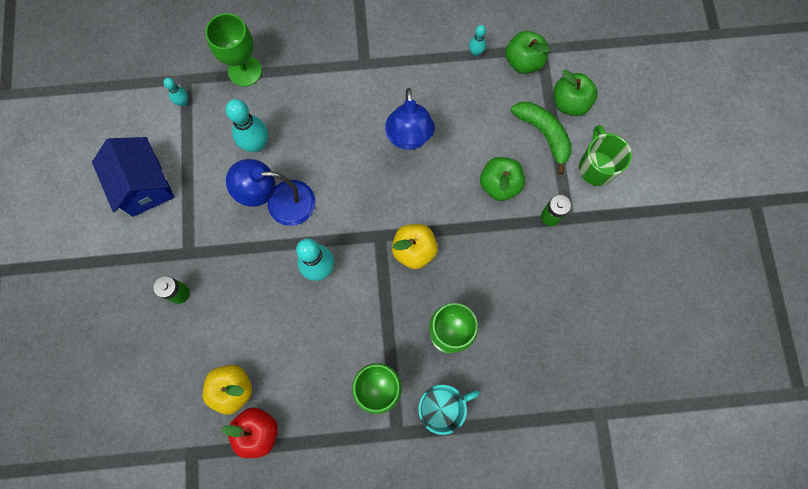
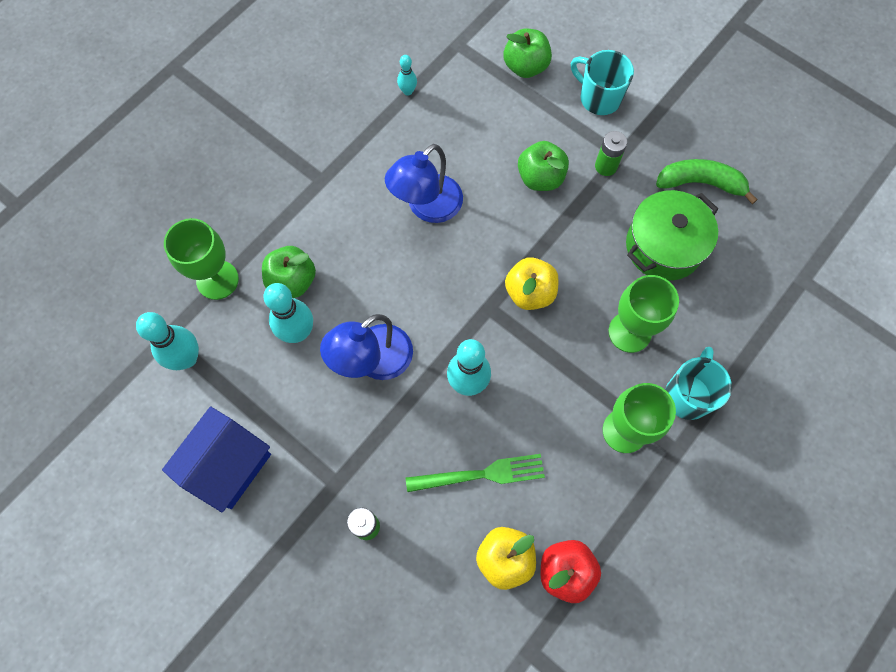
camera: 45 degrees left, 5 degrees down
blue house [92,137,174,217] -> blue house turned 75 degrees counterclockwise [162,407,271,513]
turquoise bowling pin [163,78,188,106] -> turquoise bowling pin [136,312,199,370], size x1.90
blue lamp [385,88,435,150] -> blue lamp turned 90 degrees clockwise [385,144,463,223]
green apple [505,31,550,74] -> green apple moved to [262,246,316,298]
green banana [511,102,572,174] -> green banana moved to [656,159,758,204]
green mug [579,125,632,186] -> turquoise mug [571,50,634,115]
none -> green fork [406,454,545,492]
none -> green pot [626,190,718,281]

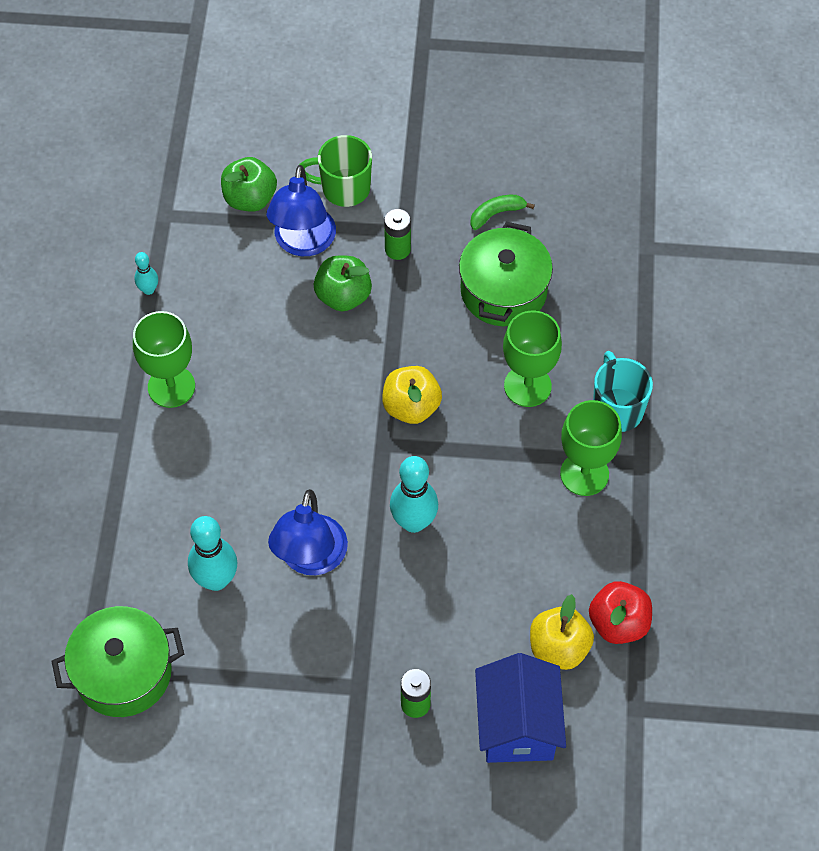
camera: 35 degrees left, 10 degrees down
turquoise bowling pin [136,312,199,370] -> green pot [51,606,184,717]
blue house [162,407,271,513] -> blue house moved to [475,653,566,763]
green goblet [164,218,239,300] -> green goblet moved to [133,311,195,408]
green apple [262,246,316,298] -> none
blue lamp [385,144,463,223] -> blue lamp moved to [267,165,336,256]
green fork [406,454,545,492] -> none
turquoise mug [571,50,634,115] -> green mug [299,135,372,207]
green banana [656,159,758,204] -> green banana [470,195,535,230], size x0.62

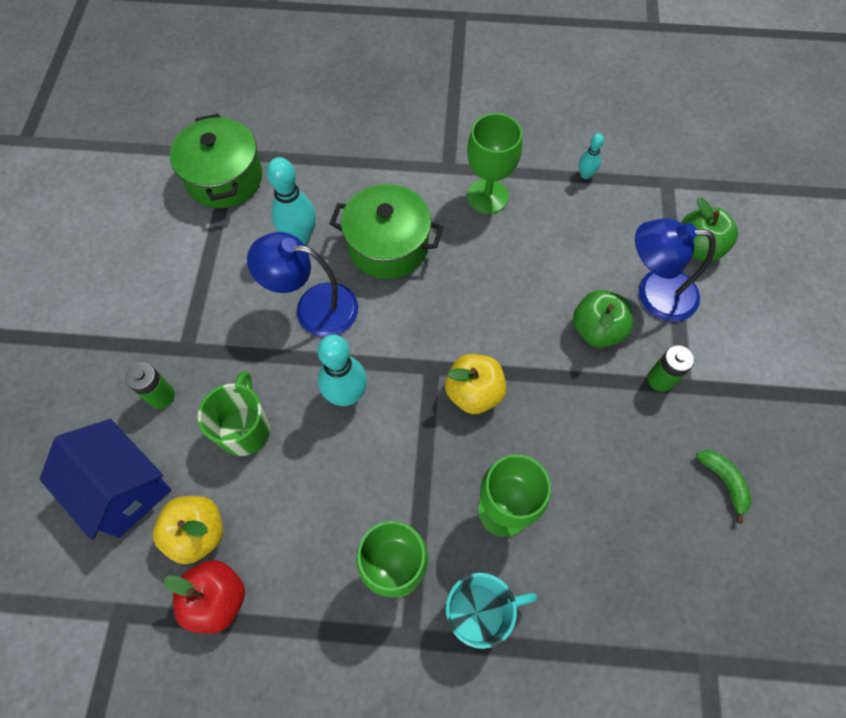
camera: 90 degrees right, 5 degrees up
green mug [299,135,372,207] -> green mug moved to [198,371,270,456]
green pot [459,222,553,326] -> green pot moved to [330,184,443,279]
blue house [475,653,566,763] -> blue house turned 45 degrees clockwise [40,419,171,540]

